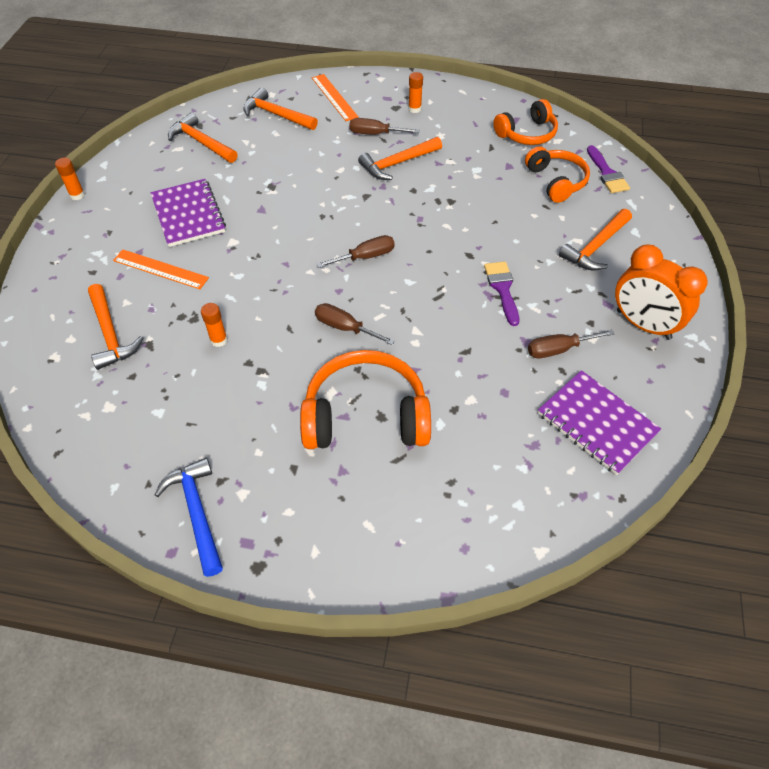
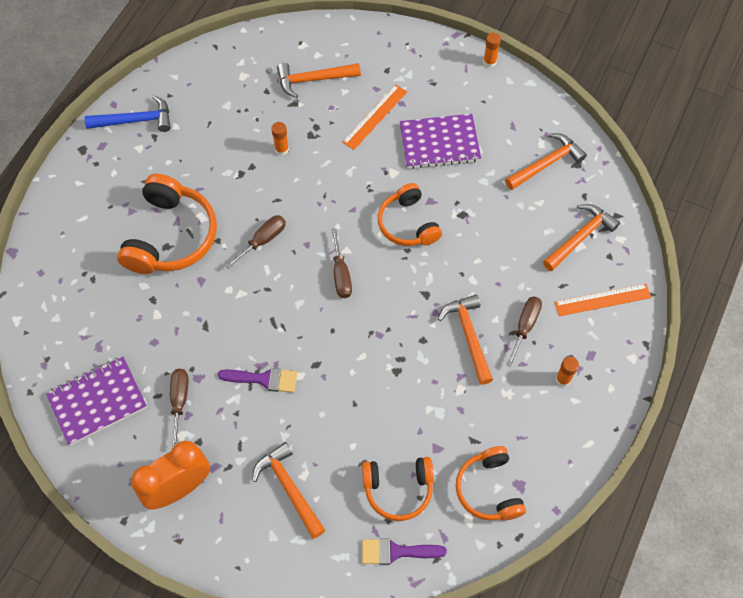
camera: 105 degrees right, 10 degrees up
none -> orange headphones [378,183,442,246]

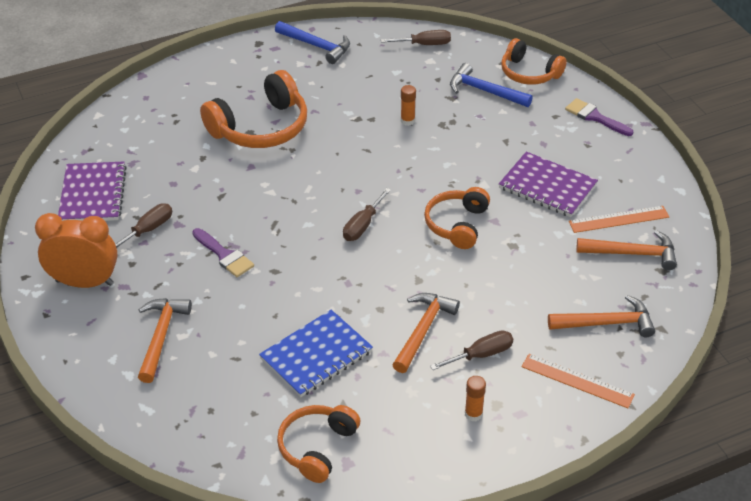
camera: 40 degrees right, 20 degrees down
purple notebook [46,357,147,445] -> purple notebook turned 75 degrees clockwise [58,162,127,221]
brown screwdriver [225,215,286,269] -> brown screwdriver moved to [381,30,451,45]
orange hammer [277,63,361,98] -> blue hammer [450,63,533,107]
orange ruler [342,84,407,150] -> orange ruler moved to [569,206,669,233]
orange headphones [362,457,434,521] -> orange headphones moved to [501,38,567,85]
purple brush [362,538,447,565] -> purple brush moved to [565,98,633,136]
orange glue stick [483,33,501,67] -> none
none -> blue notebook [259,310,373,397]

